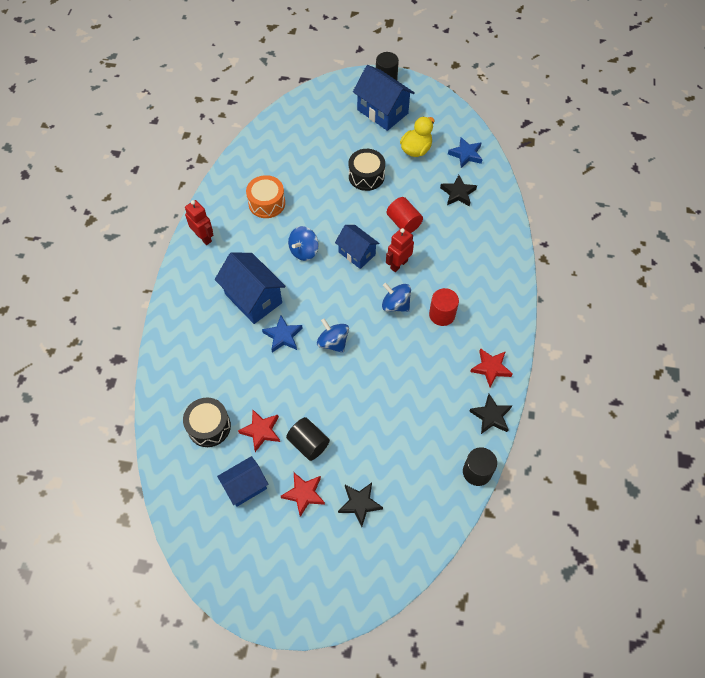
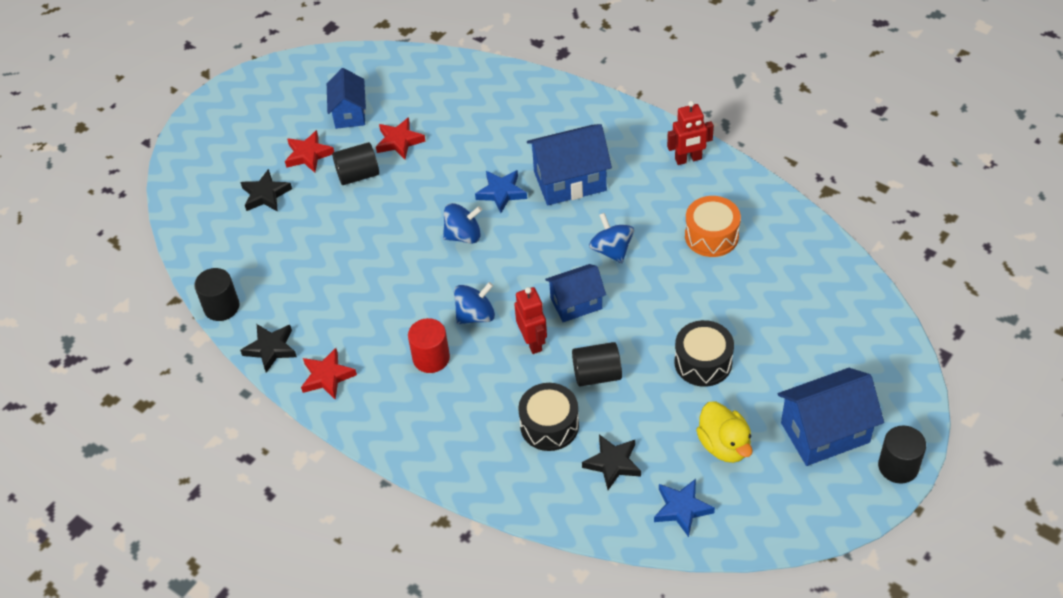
camera: 120 degrees right, 10 degrees down
black drum [183,398,231,447] -> black drum moved to [518,383,579,451]
red cylinder [387,197,423,233] -> black cylinder [572,342,622,386]

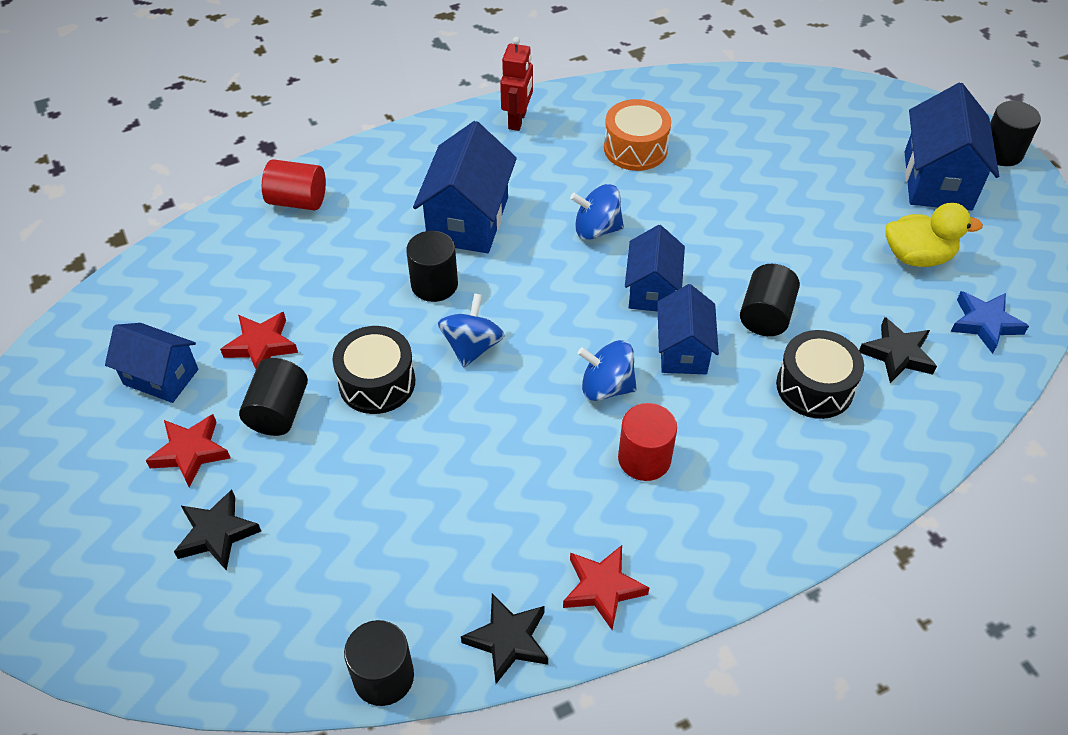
camera: 65 degrees left, 0 degrees up
blue spinning top [454,282,495,324] -> blue spinning top turned 75 degrees counterclockwise [578,340,637,401]
blue star [475,170,527,213] -> black cylinder [406,231,458,302]
red robot [514,287,547,354] -> blue house [657,284,719,374]
black drum [675,320,734,387] -> black drum moved to [333,326,415,414]
none -> red cylinder [262,159,326,211]

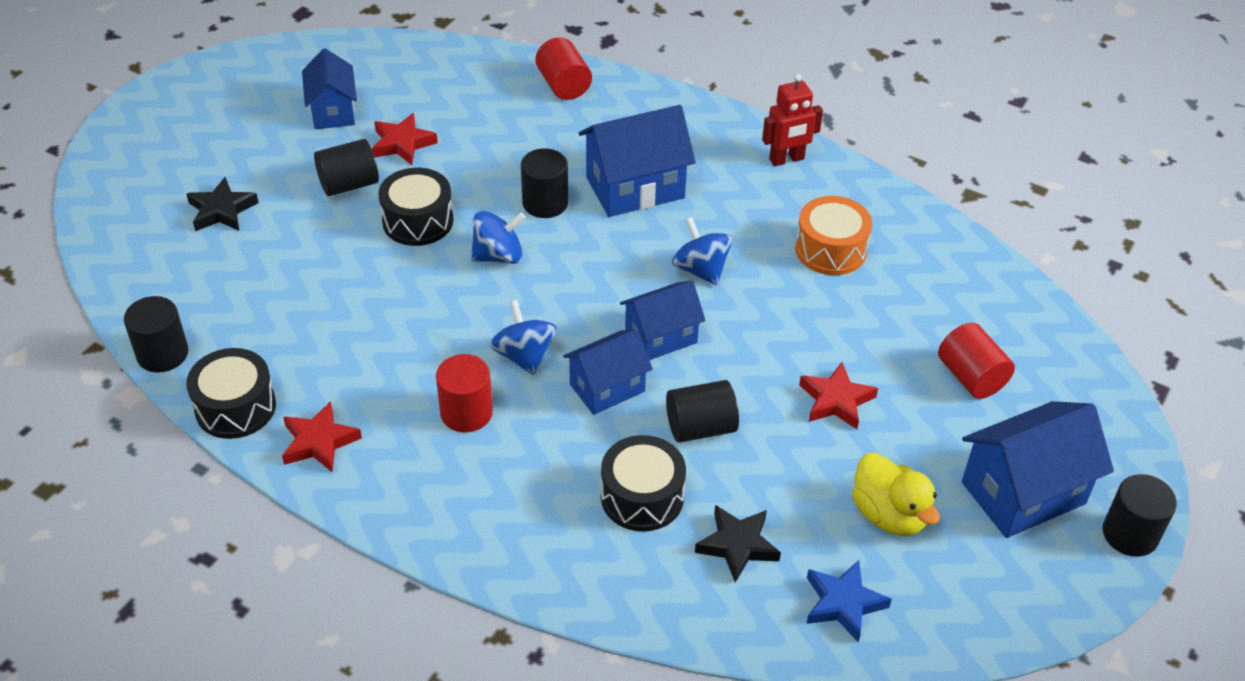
camera: 55 degrees right, 5 degrees down
red star [145,414,231,488] -> red star moved to [799,362,878,429]
black star [461,594,548,684] -> black drum [186,348,276,439]
none -> red cylinder [938,323,1015,399]

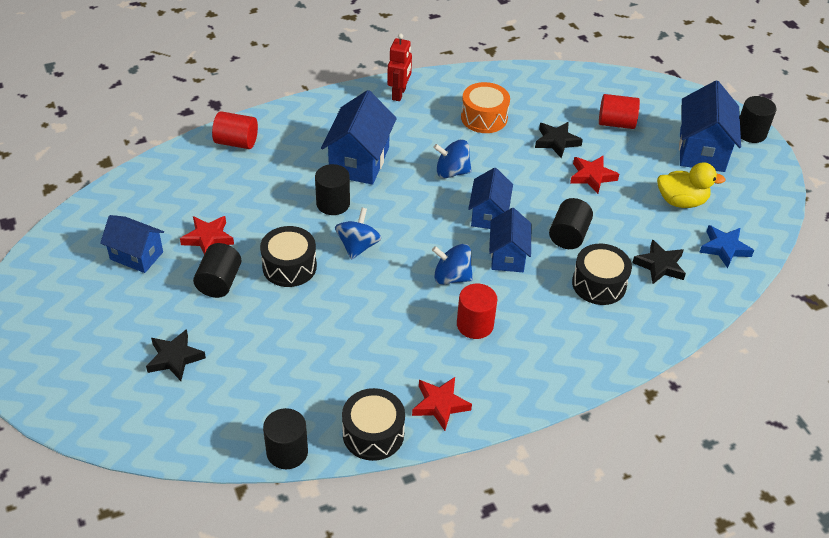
camera: 55 degrees left, 0 degrees up
none -> black star [535,122,583,158]

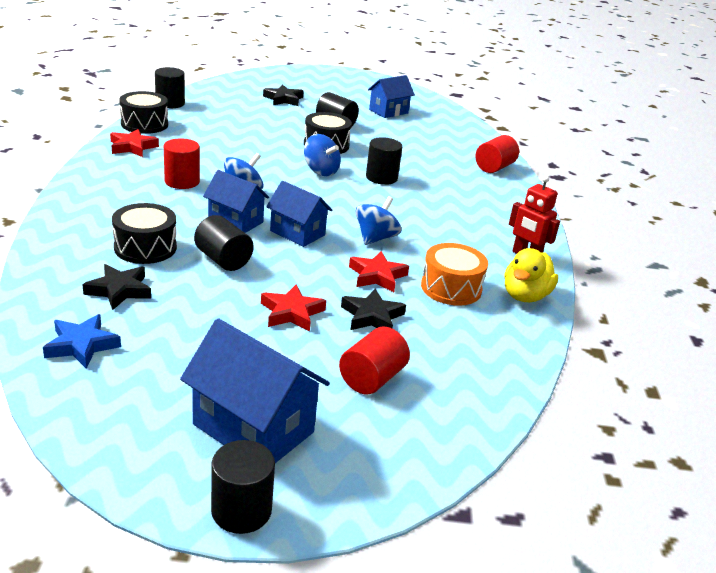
camera: 115 degrees right, 15 degrees down
red star [180,216,234,254] -> red star moved to [349,251,409,292]
blue house [321,90,397,185] -> none
yellow duck [657,162,726,208] -> yellow duck moved to [504,248,558,302]

